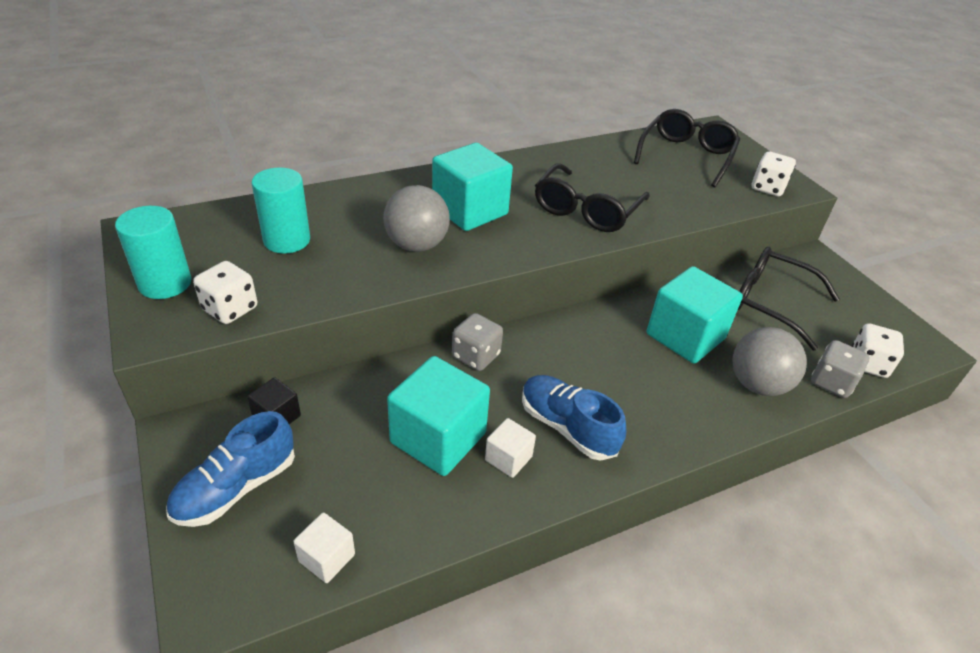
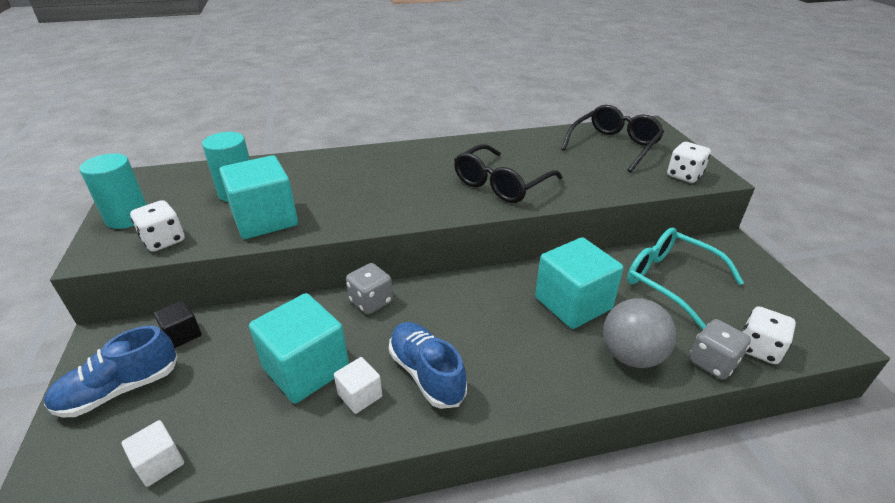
camera: 15 degrees right, 5 degrees down
grey ball [383,185,450,252] -> none
turquoise cube [432,143,513,231] -> turquoise cube moved to [219,155,298,239]
black glasses [738,247,839,351] -> turquoise glasses [627,228,744,329]

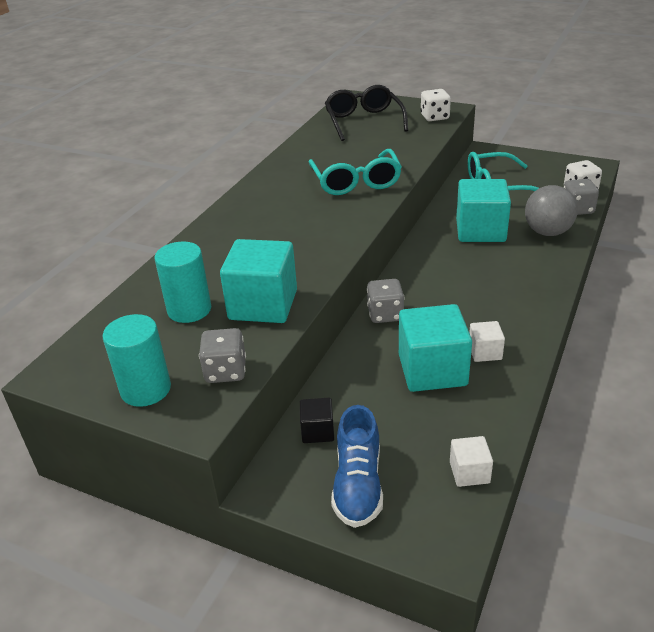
camera: 50 degrees left, 0 degrees up
white dice [130,200,185,252] -> grey dice [199,328,246,383]
blue shoe [389,322,467,409] -> none
black glasses [454,144,563,203] -> turquoise glasses [308,149,402,195]

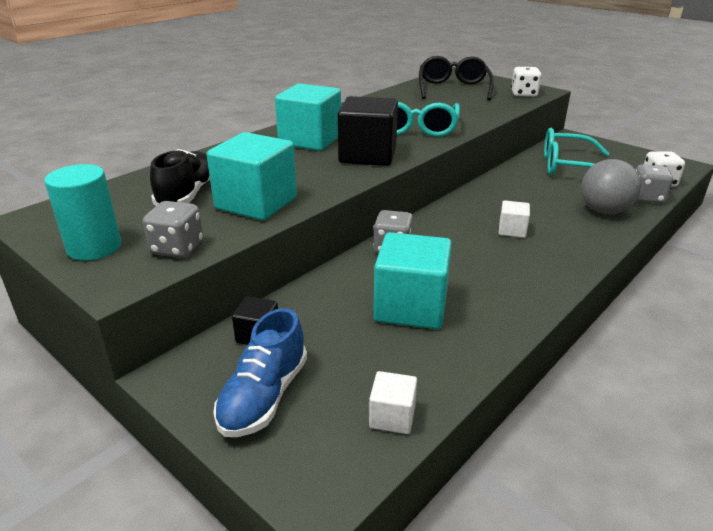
camera: 15 degrees right, 5 degrees down
turquoise cylinder [155,242,211,323] -> black shoe [150,149,210,206]
turquoise cube [456,179,511,242] -> turquoise cube moved to [275,83,341,151]
white cube [469,321,505,362] -> white cube moved to [499,200,530,238]
none -> black cube [337,96,398,166]

